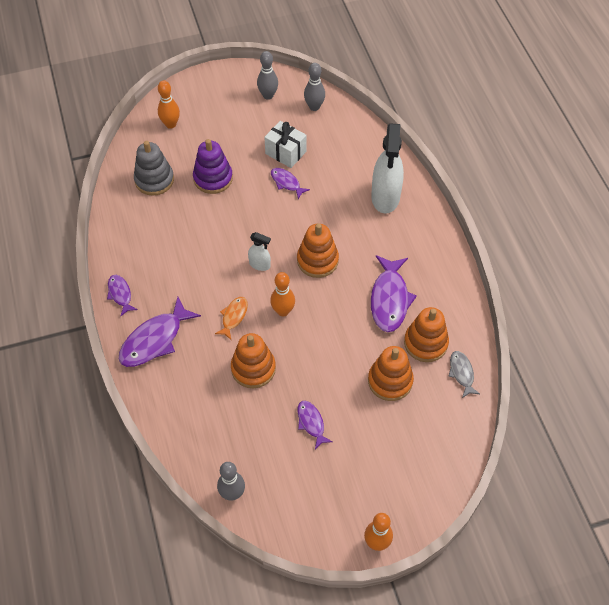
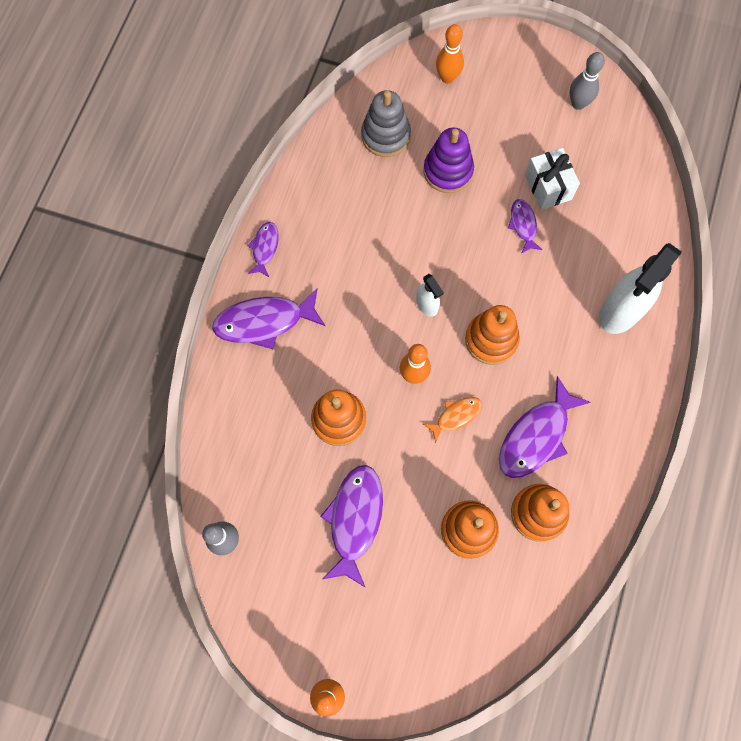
camera: 35 degrees right, 15 degrees up
orange fish [215,297,248,339] -> orange fish moved to [423,397,482,443]
purple fish [297,401,333,449] -> purple fish [320,465,383,588], size x1.83
grey bowling pin [304,63,325,111] -> none
grey fish [448,351,480,398] -> none

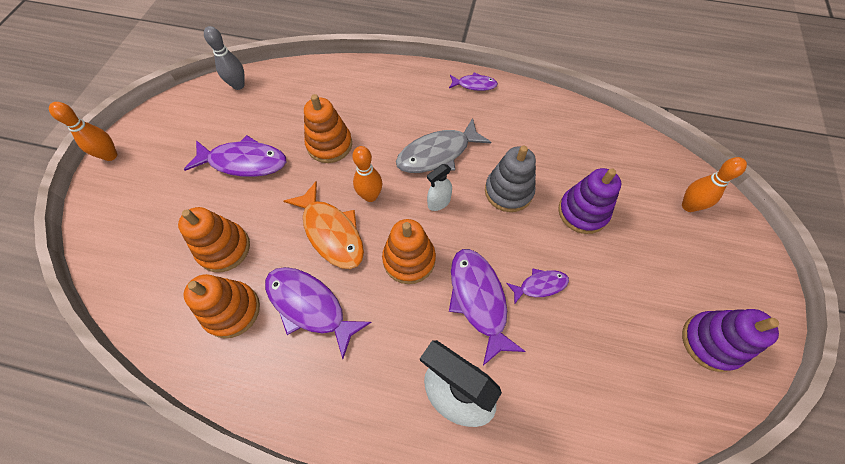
camera: 85 degrees right, 10 degrees down
purple fish [212,289,325,349] -> purple fish moved to [449,249,526,366]
grey stacking toy [361,90,411,157] -> grey stacking toy moved to [485,146,536,212]
orange fish [423,397,482,443] -> orange fish [284,181,364,269], size x1.83
white gift [525,148,580,210] -> none
grey bowling pin [570,52,605,110] -> purple stacking toy [682,309,779,372]
none -> grey fish [396,118,491,173]

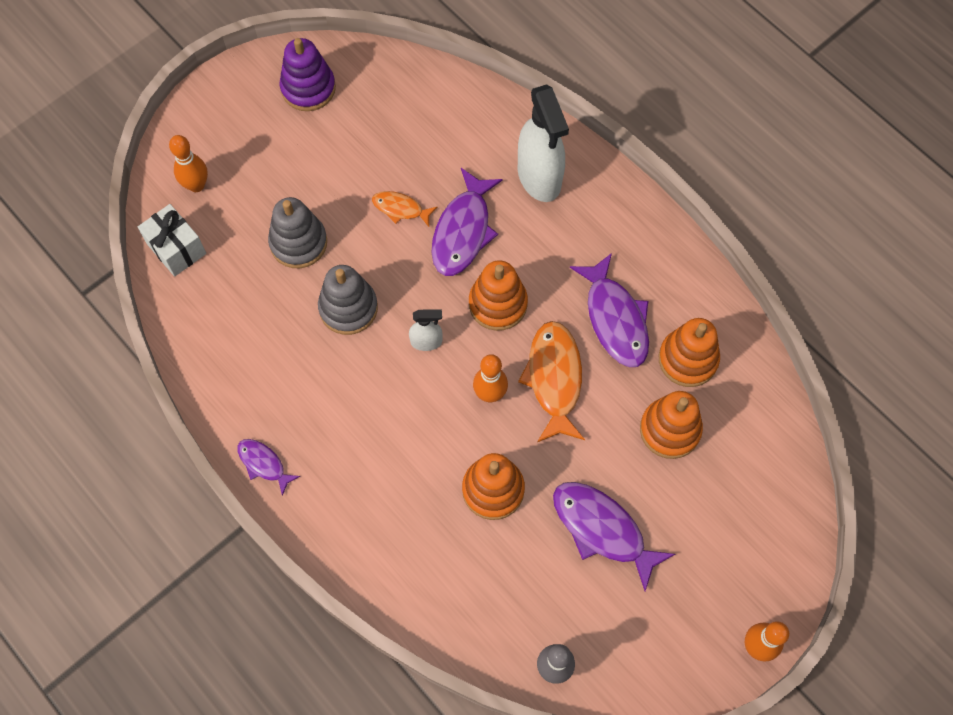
camera: 145 degrees left, 5 degrees up
grey fish [396,118,491,173] -> none
purple fish [506,268,569,305] -> orange fish [372,191,437,227]
purple stacking toy [558,168,621,234] -> grey stacking toy [268,197,327,268]
none -> white gift [138,204,206,277]

